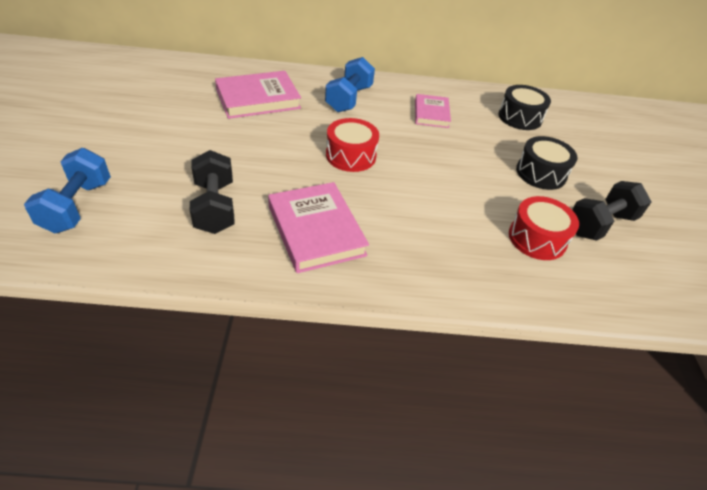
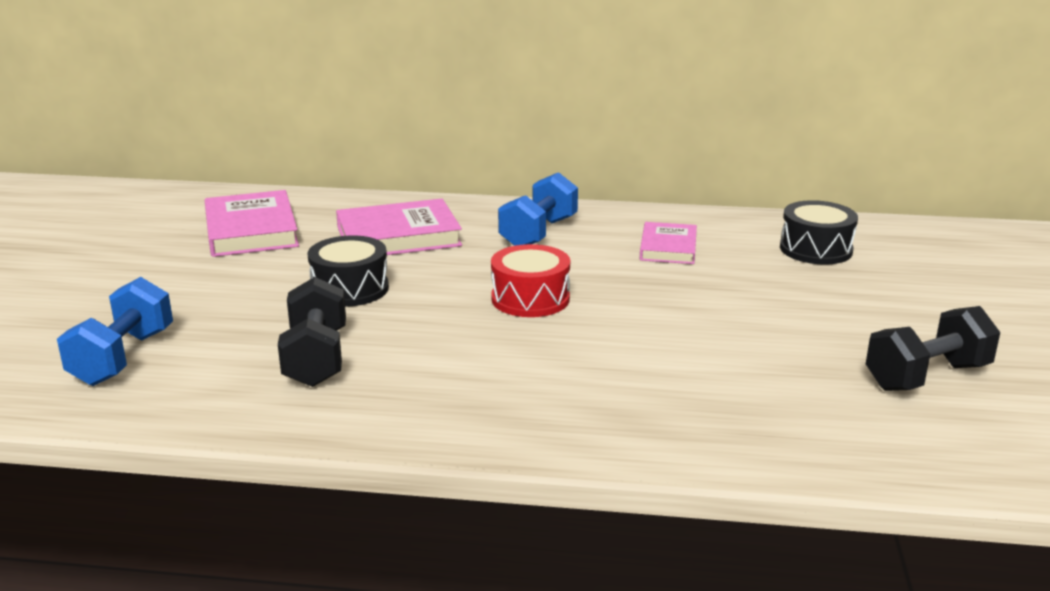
camera: 10 degrees right, 20 degrees down
pink book [268,182,369,273] -> pink book moved to [205,190,299,257]
red drum [509,196,579,260] -> none
black drum [516,136,577,190] -> black drum moved to [308,235,389,307]

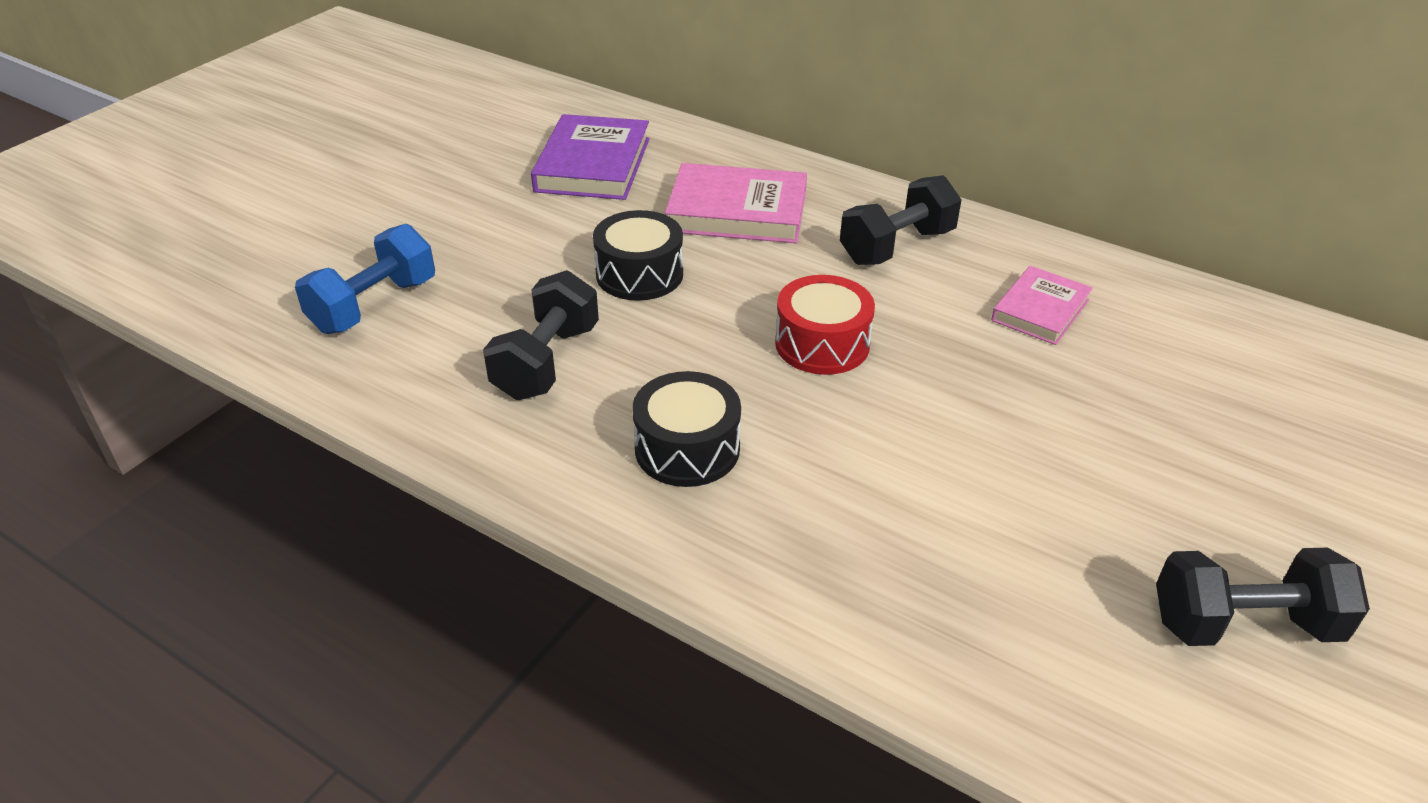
camera: 25 degrees right, 15 degrees up
pink book [205,190,299,257] -> purple book [531,114,650,200]
blue dumbbell [498,172,578,246] -> black dumbbell [840,175,962,265]
black drum [780,200,858,265] -> black drum moved to [632,371,741,487]

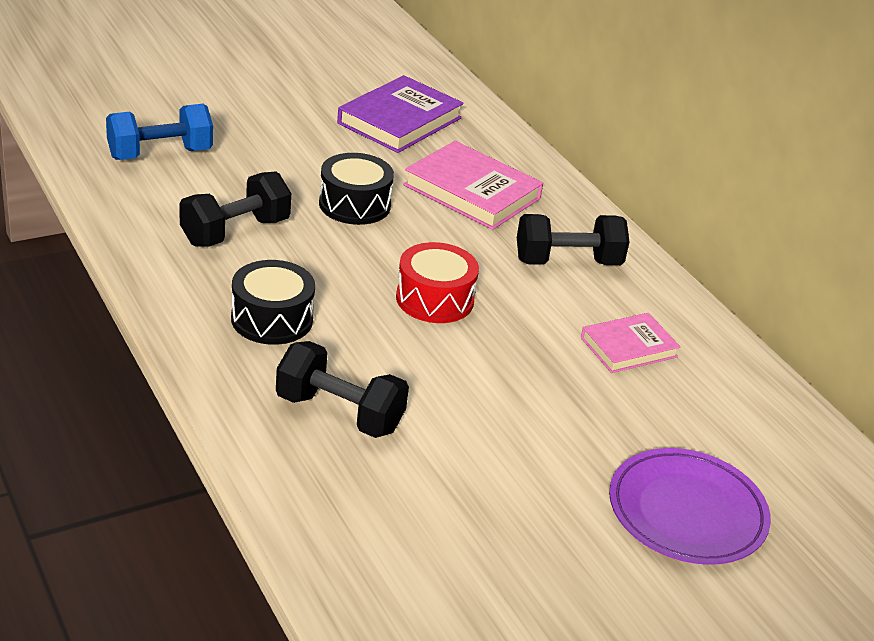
camera: 25 degrees right, 5 degrees down
black dumbbell [1156,548,1370,646] -> black dumbbell moved to [276,341,409,438]
none -> purple plate [609,448,771,565]

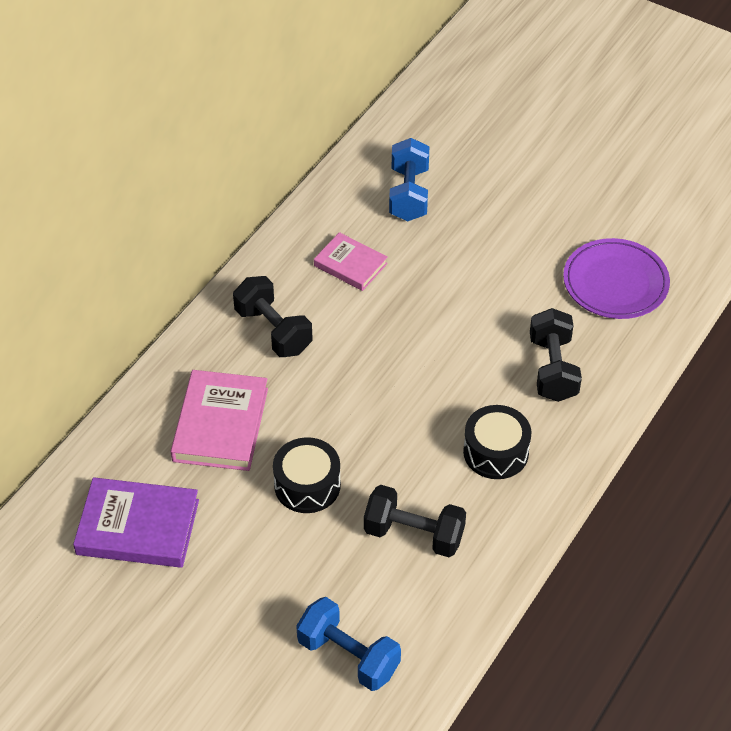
camera: 115 degrees left, 15 degrees up
red drum [396,242,479,323] -> none
purple plate [609,448,771,565] -> purple plate moved to [563,238,670,319]
none -> blue dumbbell [389,138,429,221]

